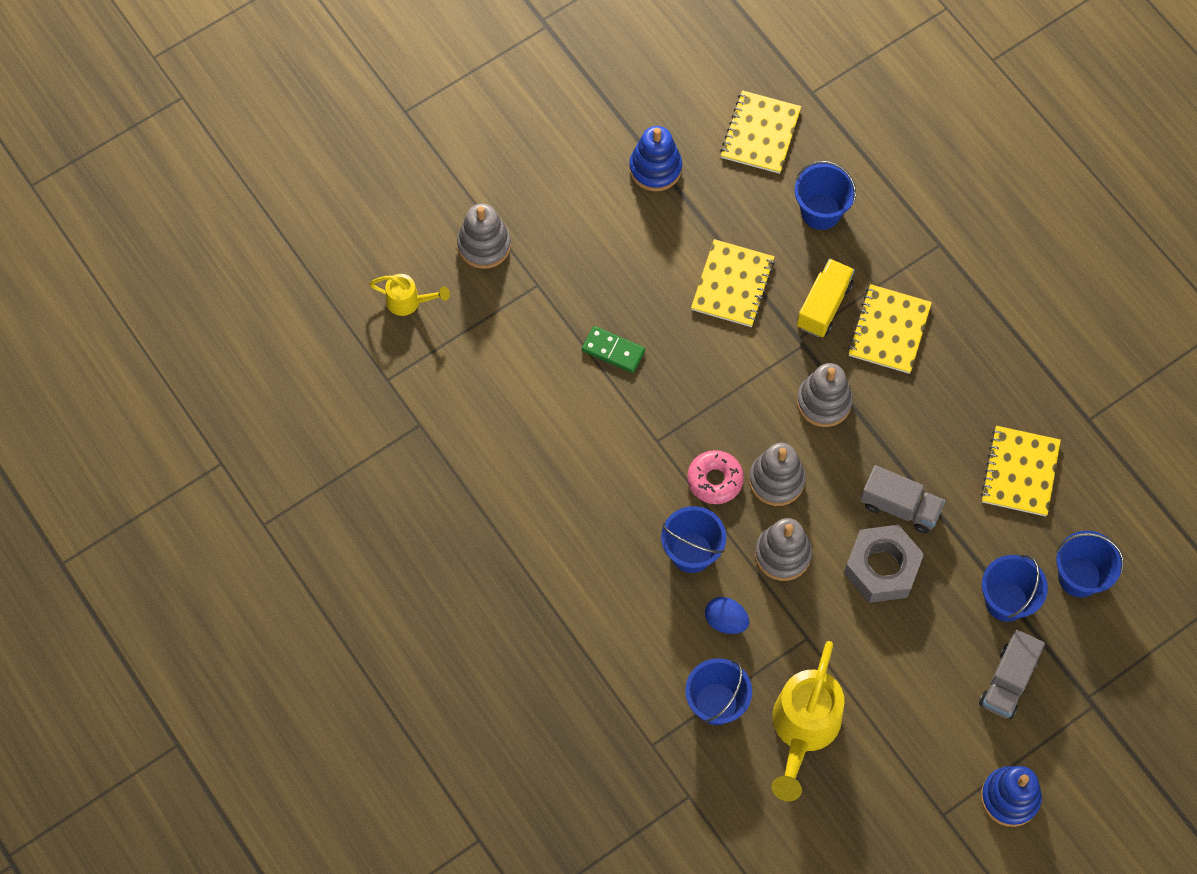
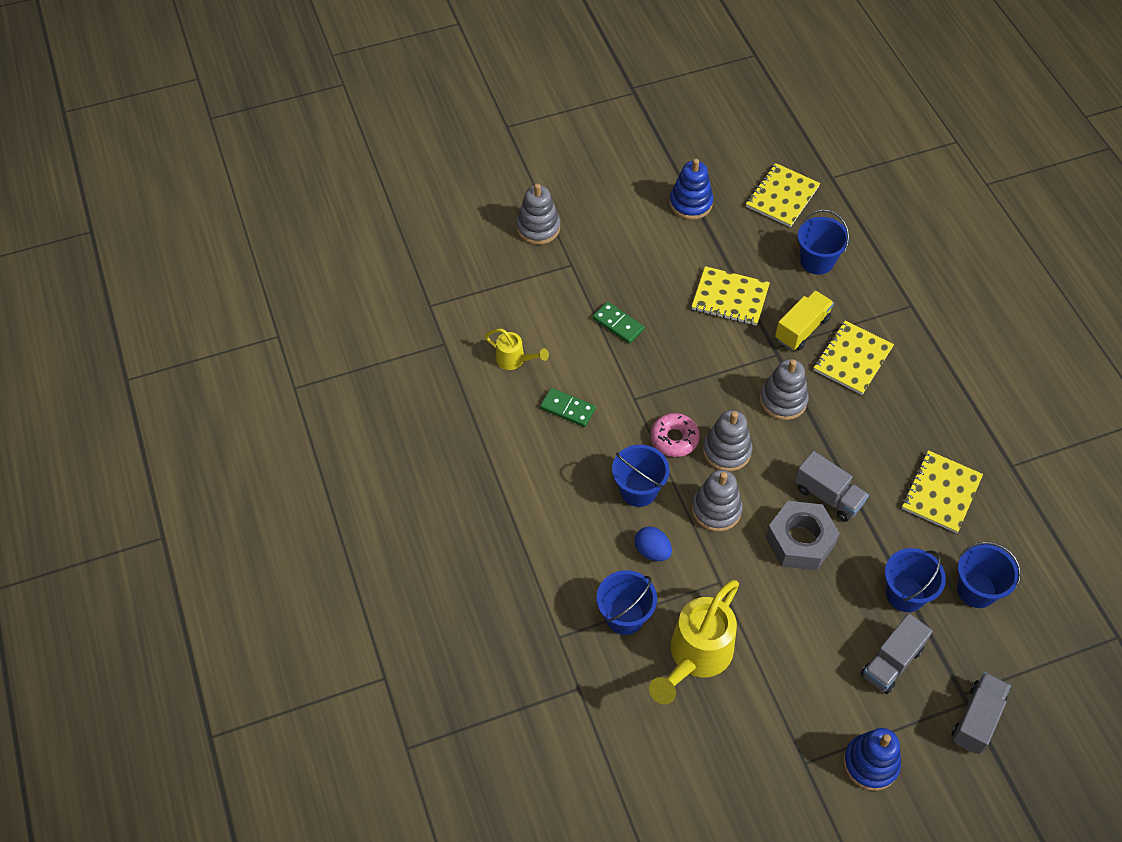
camera: 15 degrees right, 10 degrees down
yellow watering can [369,274,450,316] -> yellow watering can moved to [485,329,549,370]
yellow notebook [691,239,775,327] -> yellow notebook turned 75 degrees clockwise [691,266,770,326]
none -> green domino [540,388,596,427]
none -> grey truck [952,672,1011,754]

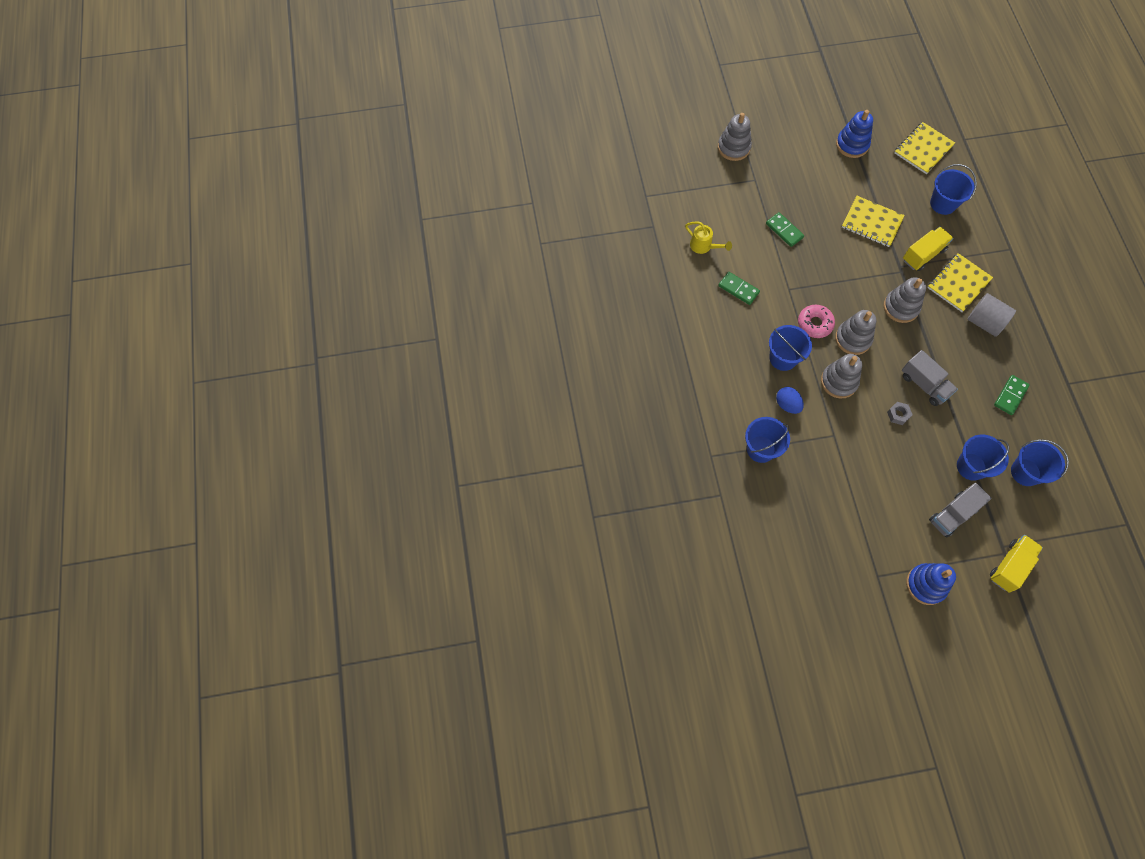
camera: 10 degrees right, 10 degrees up
yellow watering can [649,580,739,704] -> none
grey nut [766,501,840,570] -> grey nut [887,402,913,425], size x0.44
yellow notebook [902,450,983,533] -> green domino [994,375,1030,415]
grey truck [952,672,1011,754] -> yellow truck [990,535,1043,593]
none -> grey cylinder [968,293,1016,337]

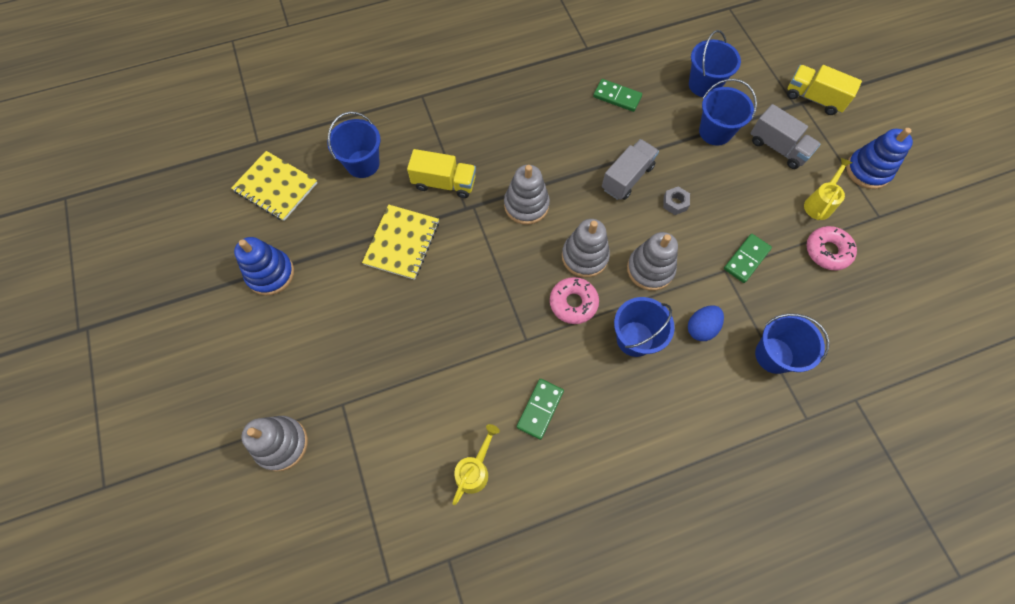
camera: 100 degrees left, 0 degrees up
green domino [766,212,804,247] -> green domino moved to [724,234,772,283]
yellow truck [903,227,953,271] -> yellow truck turned 150 degrees clockwise [407,149,476,198]
yellow notebook [928,253,993,312] -> none
grey cylinder [968,293,1016,337] -> none
none -> yellow watering can [804,158,853,220]
none -> pink donut [806,226,857,270]

